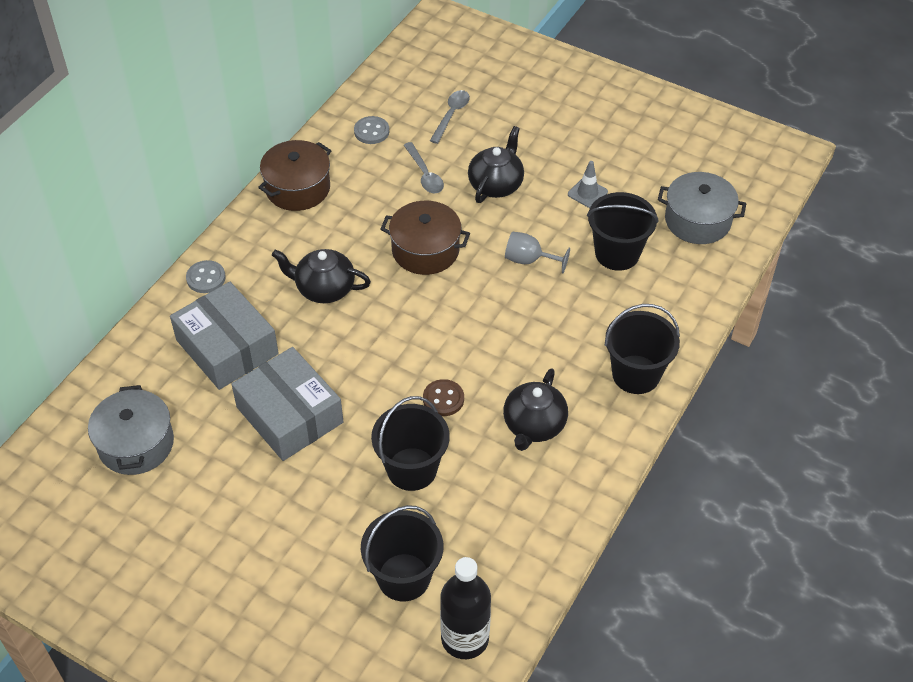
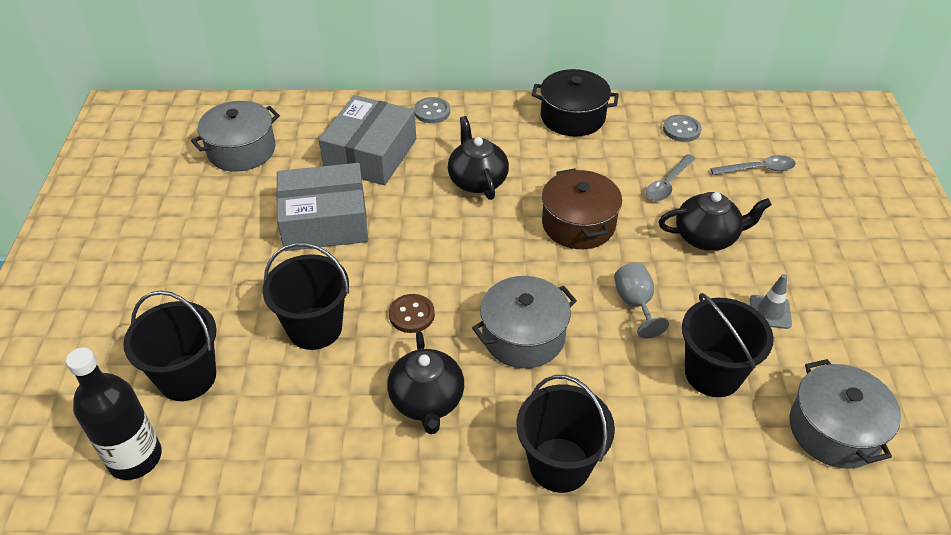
camera: 60 degrees right, 5 degrees down
grey box [231,347,343,461] -> grey box turned 60 degrees clockwise [276,163,368,251]
brown pot [258,140,332,211] -> black pot [532,69,619,137]
black teapot [503,368,568,451] -> black teapot turned 90 degrees counterclockwise [387,331,464,434]
none -> grey pot [472,276,577,368]

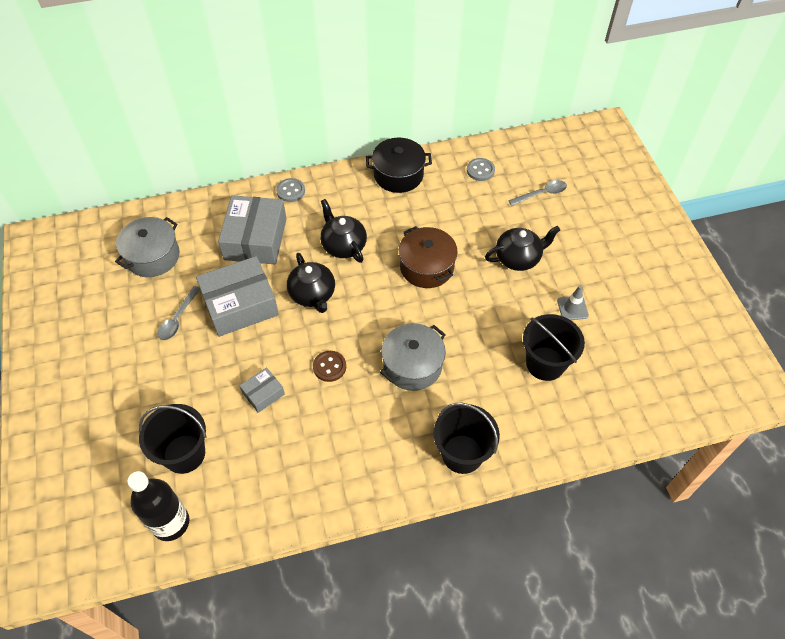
camera: 15 degrees left, 10 degrees up
black bucket [263,243,349,350] -> grey box [240,367,285,413]
black teapot [387,331,464,434] -> black teapot moved to [287,253,335,313]
grey goblet [614,262,669,338] -> none
grey spoon [646,154,696,201] -> grey spoon moved to [157,286,200,340]
grey pot [789,359,901,468] -> none

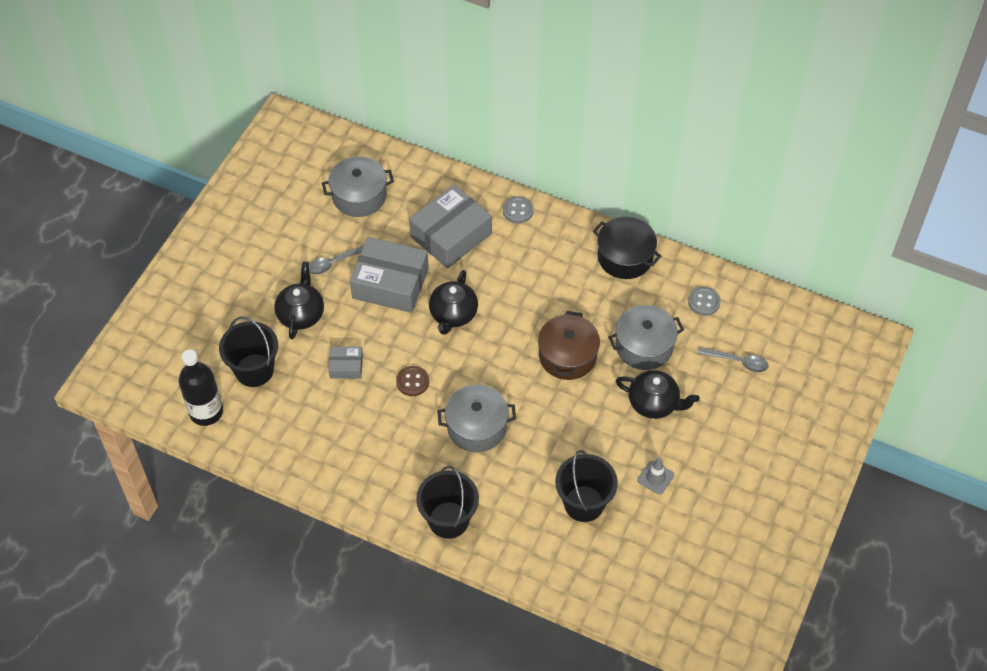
camera: 40 degrees right, 0 degrees up
black teapot [320,199,367,263] -> black teapot moved to [274,262,324,340]
none -> grey pot [608,305,684,370]

